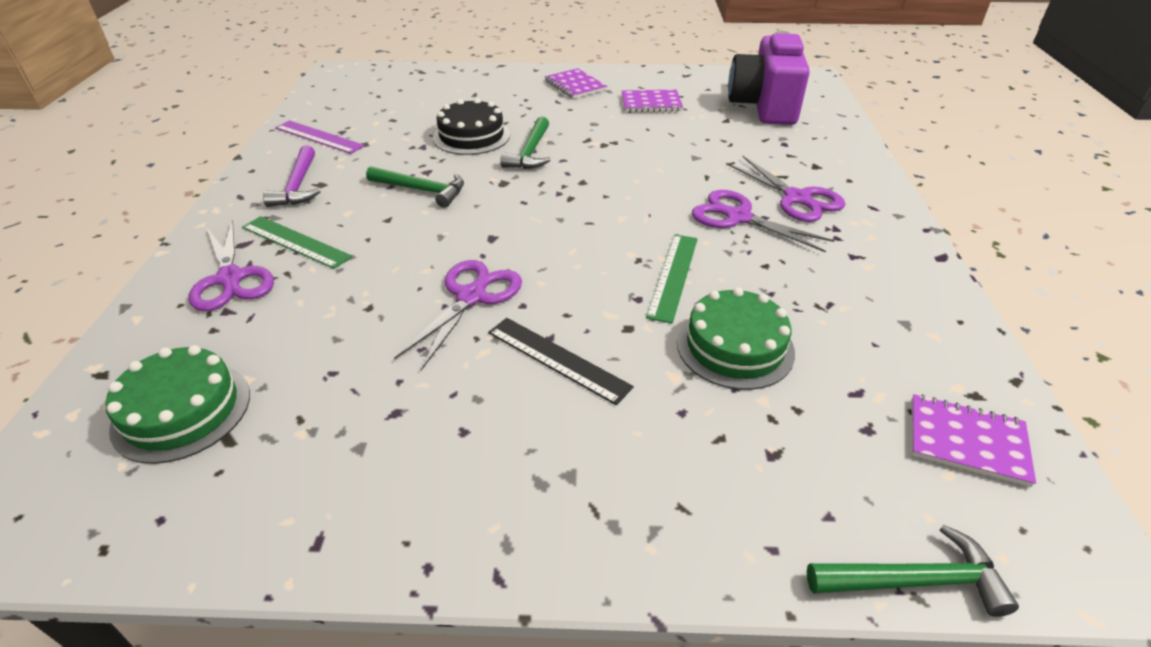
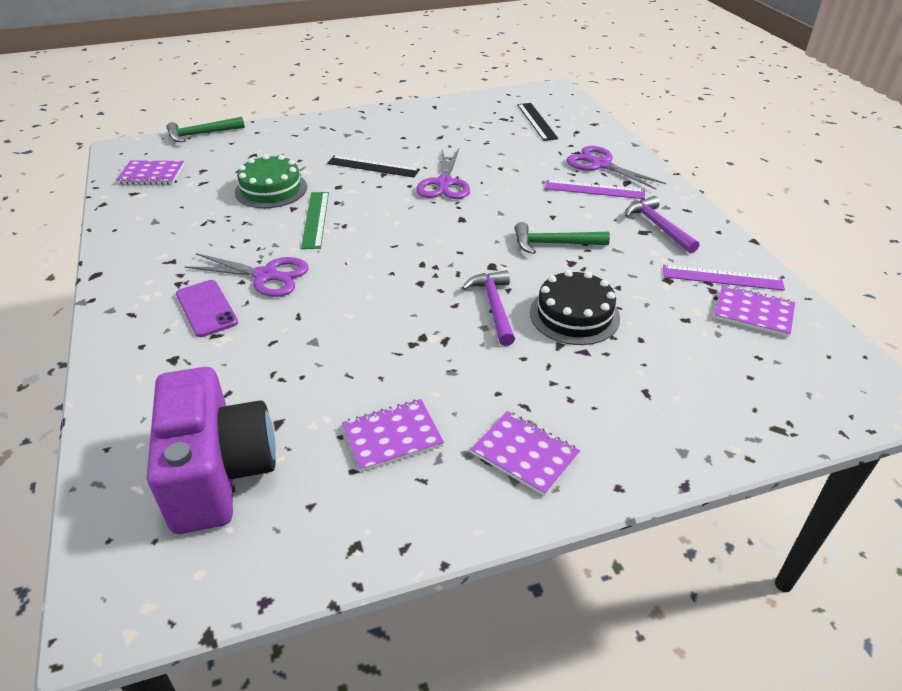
camera: 160 degrees right, 0 degrees up
green cake [105,345,250,464] -> black ruler [517,103,558,141]
green ruler [242,216,352,269] -> purple ruler [545,180,645,199]
green hammer [500,116,551,169] -> purple hammer [462,270,515,346]
purple scissors [726,156,845,222] -> purple phone [176,280,238,337]
none -> purple notebook [714,285,795,337]

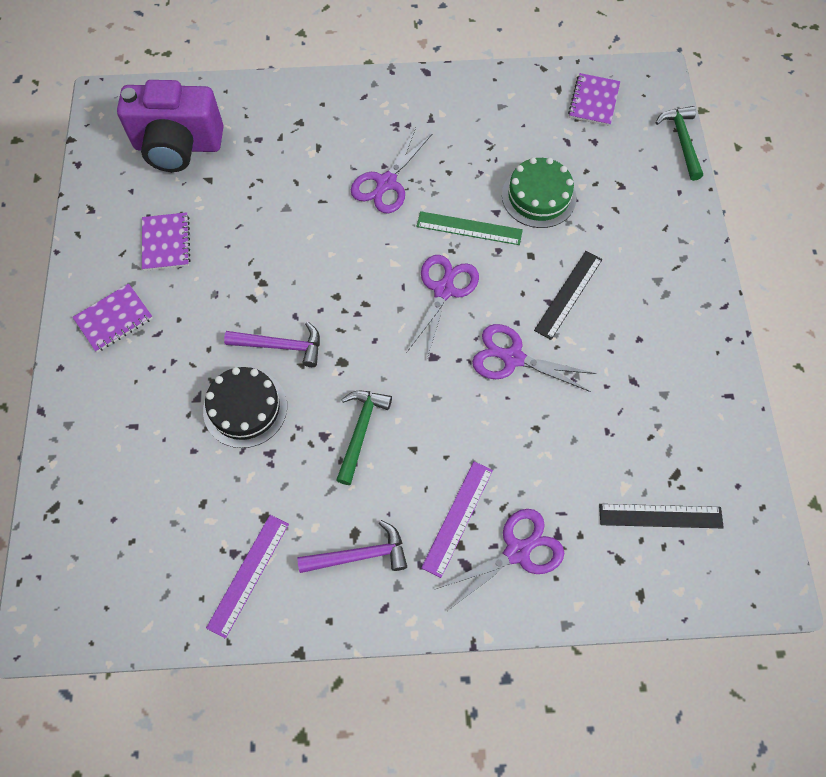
camera: 105 degrees right, 25 degrees up
purple phone [176,280,238,337] -> none
purple notebook [714,285,795,337] -> none
none -> purple scissors [406,255,479,358]

